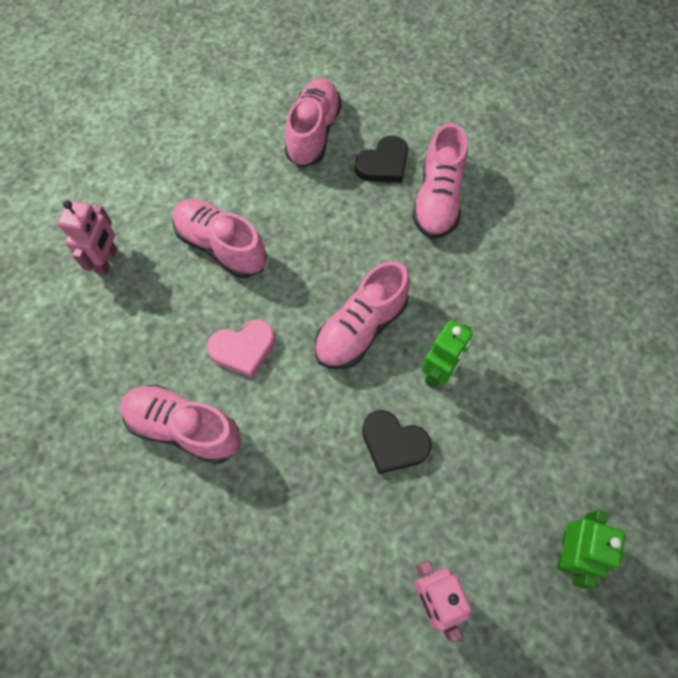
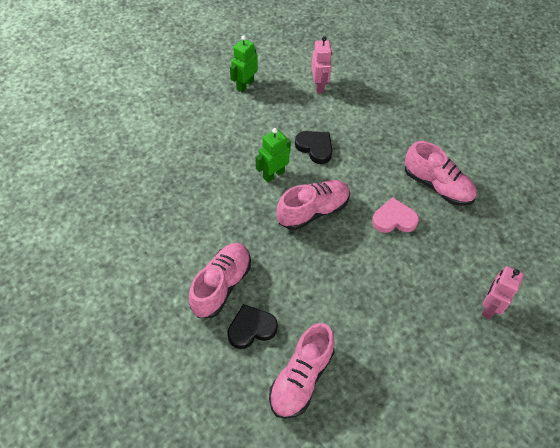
camera: 165 degrees left, 10 degrees down
pink shoe [172,199,267,278] -> none

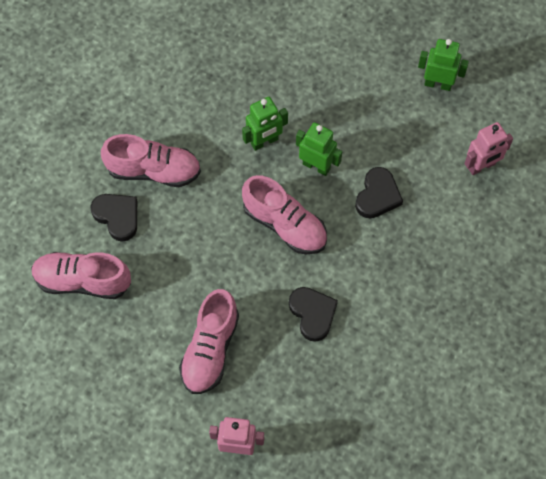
camera: 70 degrees right, 10 degrees up
pink heart [372,197,419,233] -> black heart [289,287,338,342]
pink shoe [405,141,477,206] -> pink shoe moved to [179,289,239,394]
none -> green robot [242,97,288,151]

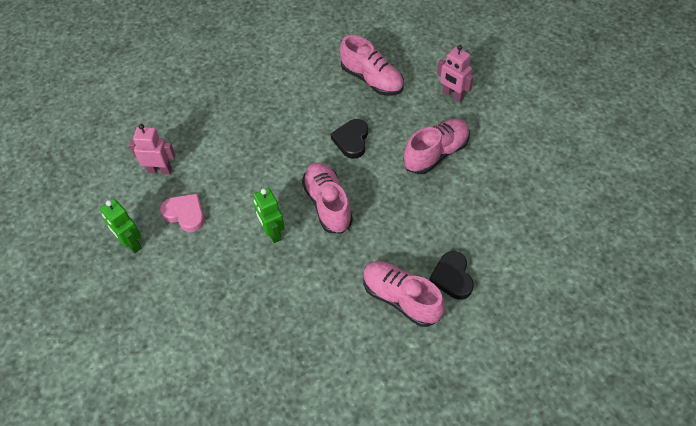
camera: 145 degrees left, 10 degrees down
pink shoe [31,252,131,299] -> pink shoe moved to [340,35,404,96]
green robot [242,97,288,151] -> none
black heart [355,167,403,218] -> none
none -> pink heart [160,194,204,232]

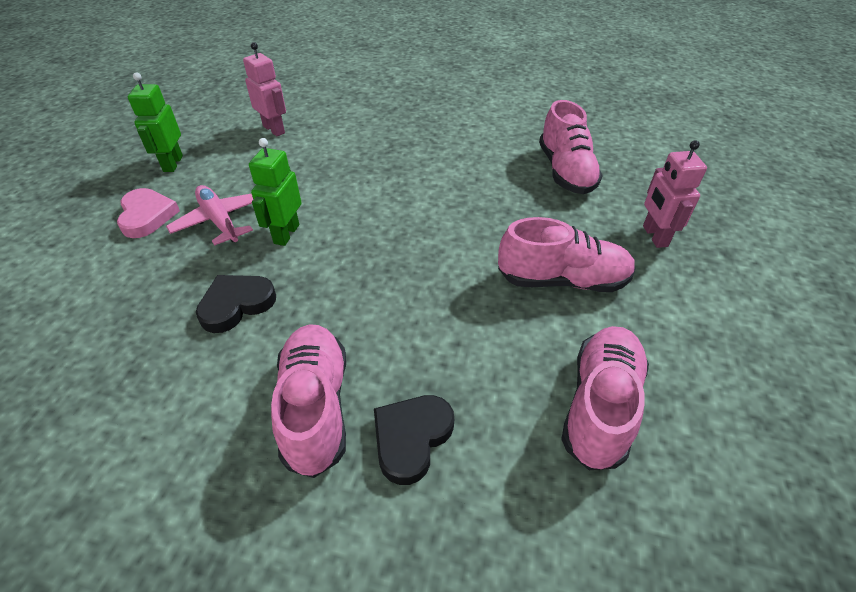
camera: 40 degrees right, 10 degrees down
pink heart [160,194,204,232] -> pink heart moved to [117,188,180,238]
pink shoe [302,162,353,234] -> pink shoe moved to [561,326,649,470]
black heart [331,119,368,159] -> black heart moved to [196,275,276,333]
none -> pink plane [166,185,253,246]

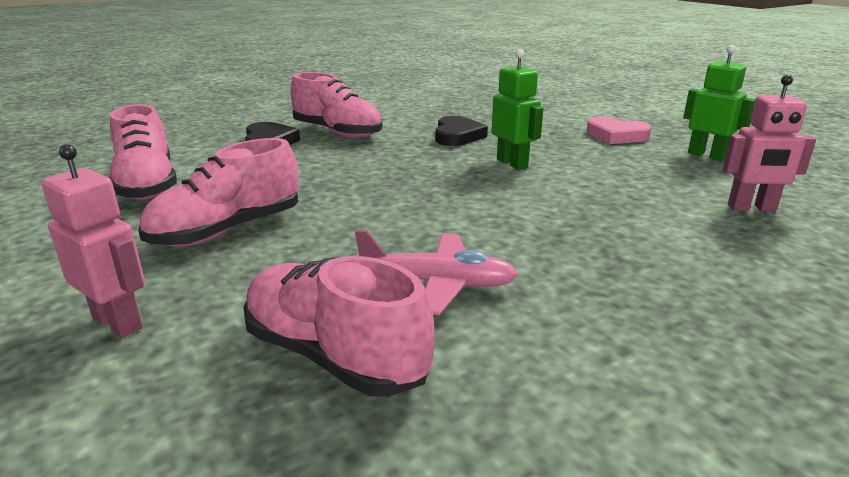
camera: 135 degrees right, 20 degrees down
pink plane [166,185,253,246] -> pink plane moved to [355,230,518,315]

